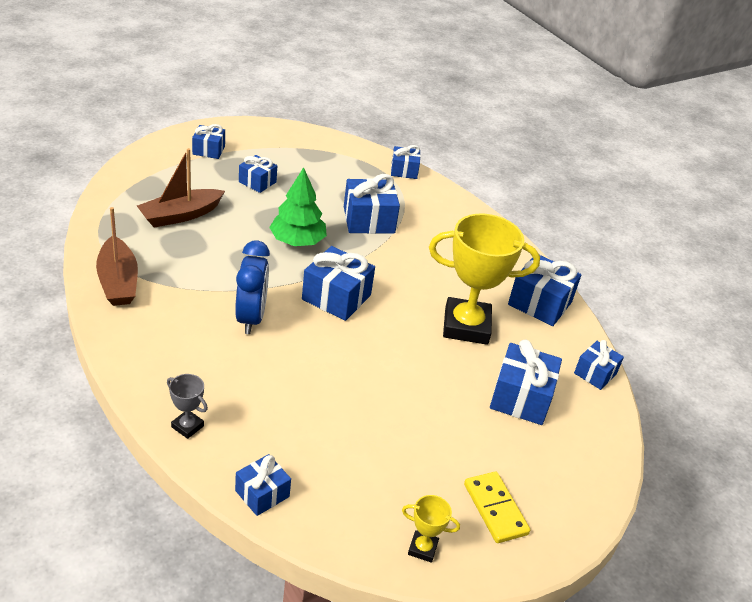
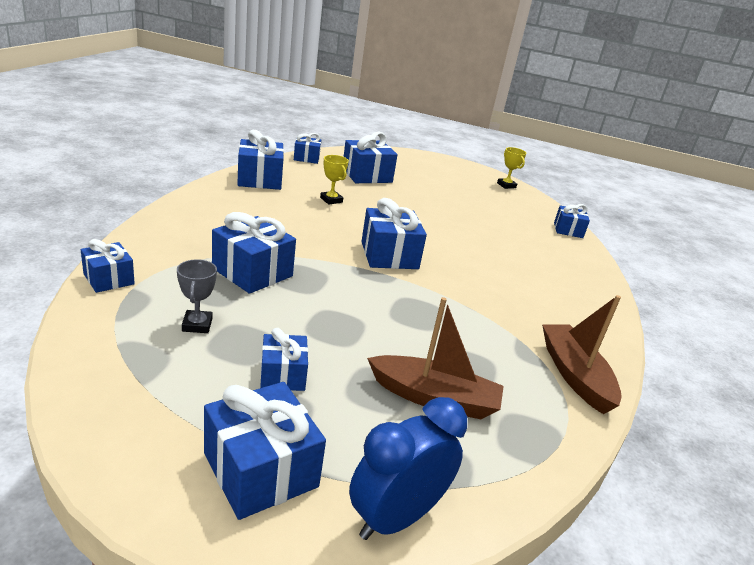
camera: 130 degrees left, 10 degrees down
brown boat [96,207,138,306] -> brown boat turned 45 degrees counterclockwise [542,295,622,414]
grey trophy [167,374,208,439] -> grey trophy moved to [177,259,217,333]
blue gift [192,124,225,159] -> blue gift [204,382,326,520], size x1.64
blue clock [235,240,270,334] -> blue clock moved to [349,397,467,540]
green tree [269,167,327,246] -> none
yellow trophy [429,213,540,345] -> yellow trophy [320,155,349,205], size x0.43
yellow domino [464,472,530,543] -> none

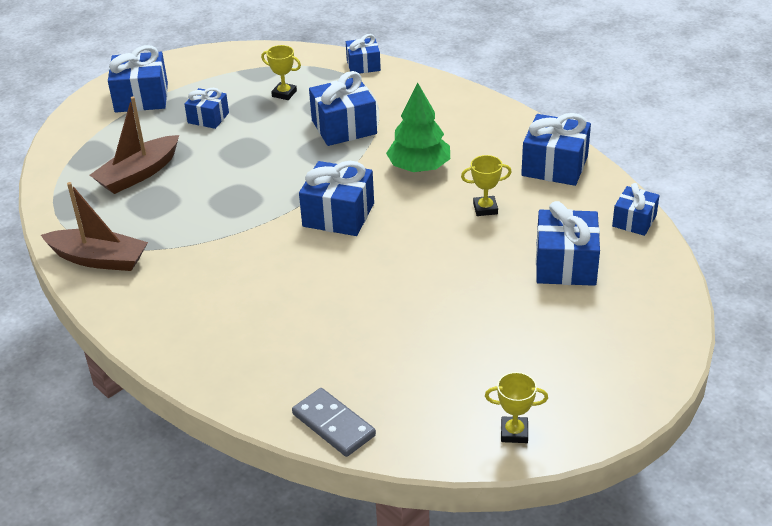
camera: 125 degrees right, 10 degrees up
grey trophy [177,259,217,333] -> yellow trophy [261,45,301,100]
blue clock [349,397,467,540] -> none
blue gift [554,204,590,238] -> grey domino [292,388,376,457]
none -> green tree [386,83,450,172]

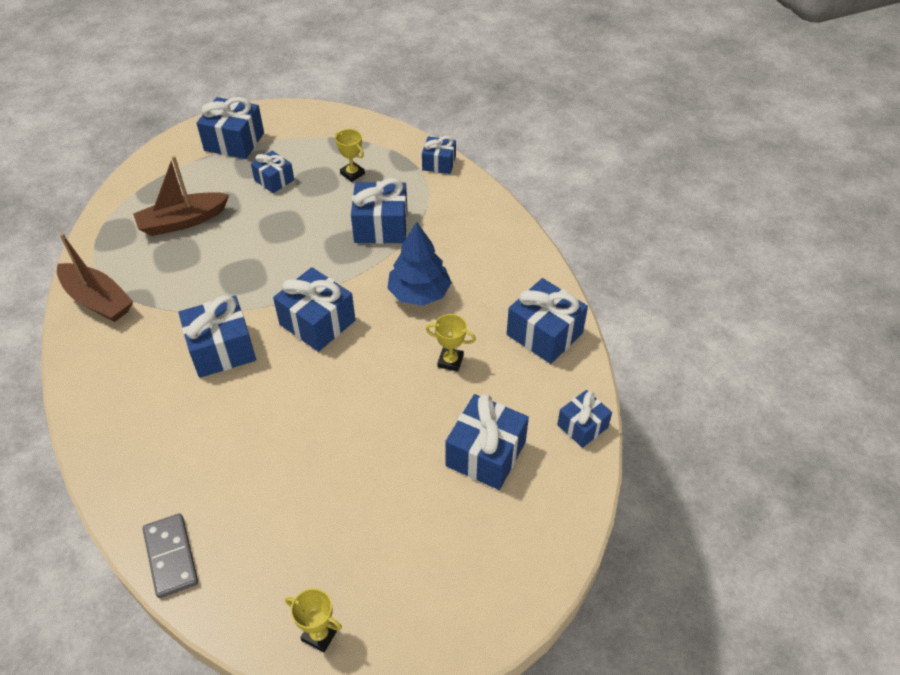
camera: 20 degrees right, 10 degrees up
green tree [386,83,450,172] -> blue tree [387,222,452,306]
none -> blue gift [178,295,256,378]

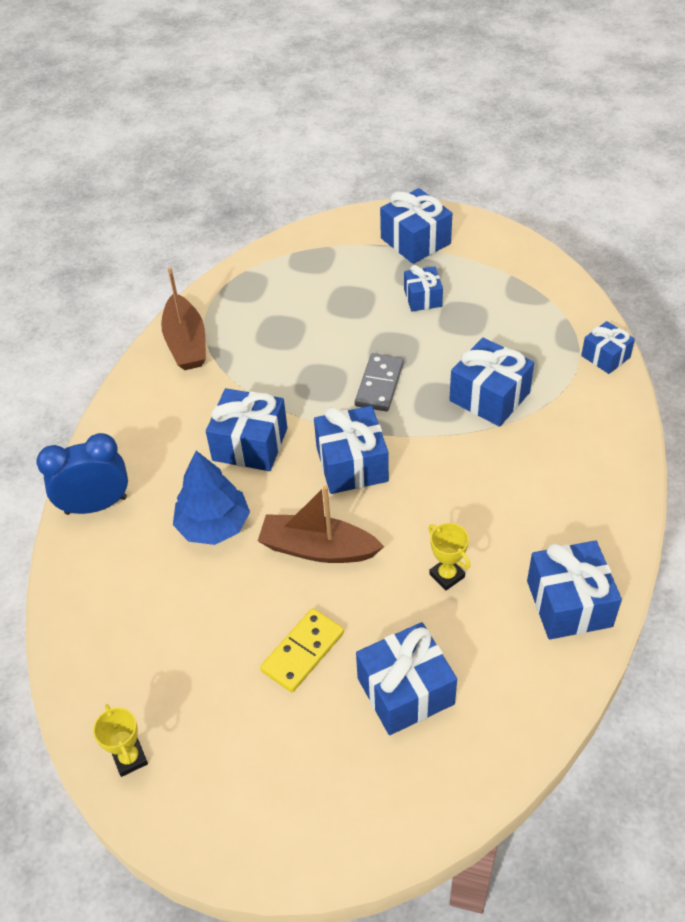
camera: 40 degrees right, 0 degrees up
brown boat [133,156,229,236] -> brown boat moved to [258,486,384,563]
grey domino [143,513,198,598] -> grey domino moved to [355,353,404,412]
yellow trophy [335,129,365,182] -> none
blue tree [387,222,452,306] -> blue tree moved to [173,451,250,545]
blue gift [557,390,612,448] -> none
none -> blue clock [36,433,128,515]
none -> yellow domino [260,608,344,692]

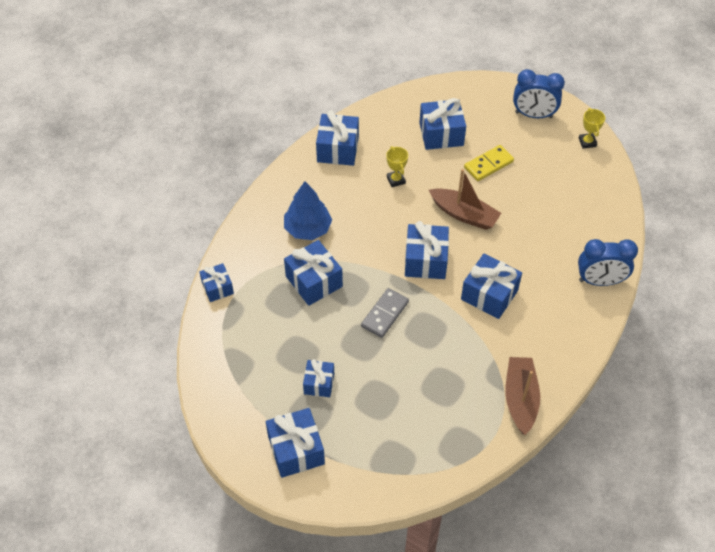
camera: 165 degrees left, 5 degrees up
blue tree [173,451,250,545] -> blue tree moved to [284,181,332,240]
none -> blue clock [513,69,565,118]

